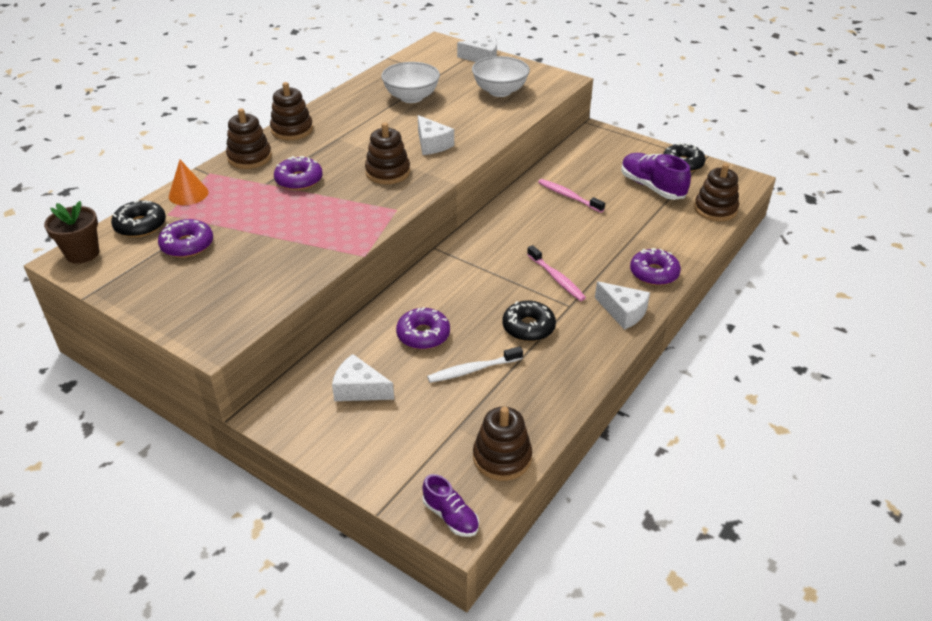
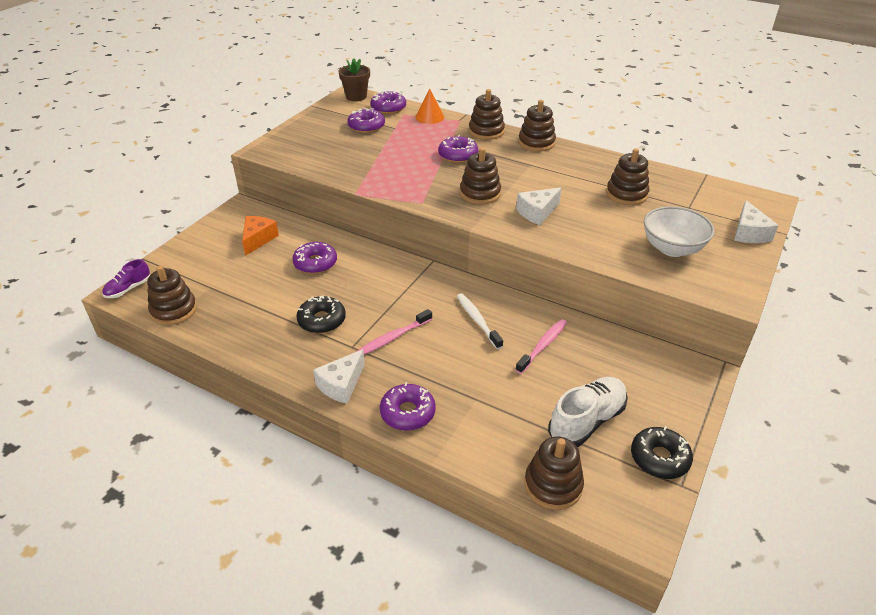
camera: 85 degrees right, 0 degrees up
black donut [111,200,166,237] -> purple donut [370,91,406,114]
white cheese [332,354,394,401] -> orange cheese [242,216,279,256]
white bowl [381,62,440,103] -> brown stacking toy [606,148,649,205]
white toothbrush [427,346,523,383] -> white toothbrush moved to [457,293,503,349]
purple shoe [621,153,691,200] -> white shoe [548,377,628,447]

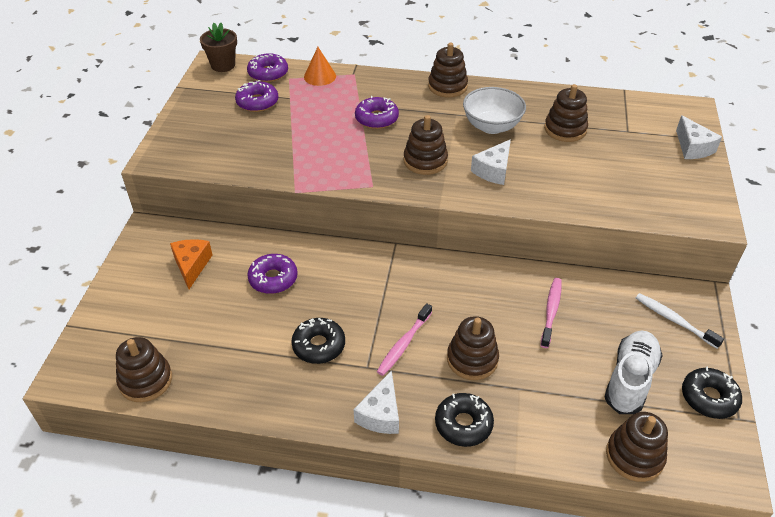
camera: 20 degrees left, 5 degrees up
purple shoe [102,259,150,298] -> none
purple donut [380,382,436,431] -> black donut [435,393,494,447]
white toothbrush [457,293,503,349] -> white toothbrush moved to [636,293,724,349]
brown stacking toy [469,89,505,140] -> brown stacking toy moved to [447,316,499,380]
white bowl [644,206,715,257] -> white bowl moved to [463,87,526,134]

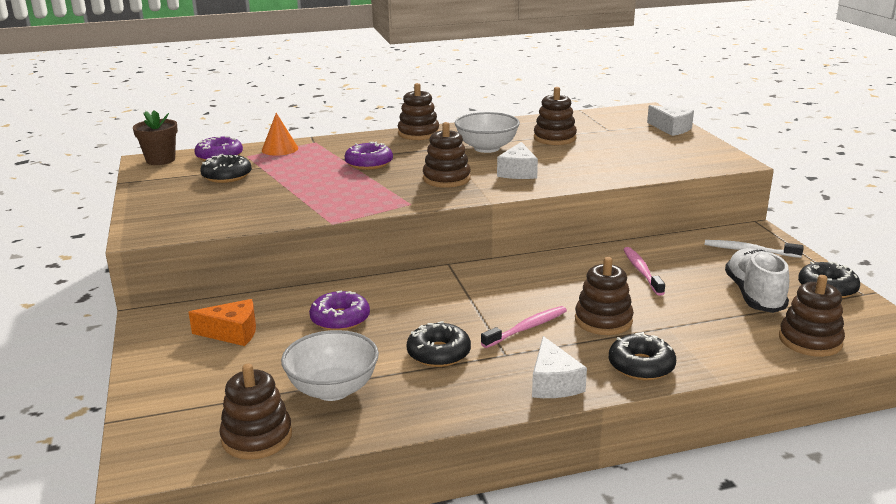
camera: 25 degrees left, 20 degrees down
orange cheese [170,239,212,289] -> orange cheese turned 120 degrees clockwise [188,299,256,346]
purple donut [235,80,278,112] -> black donut [200,154,252,183]
pink toothbrush [377,303,432,376] -> pink toothbrush turned 135 degrees counterclockwise [481,306,567,348]
none -> white bowl [281,330,379,401]

